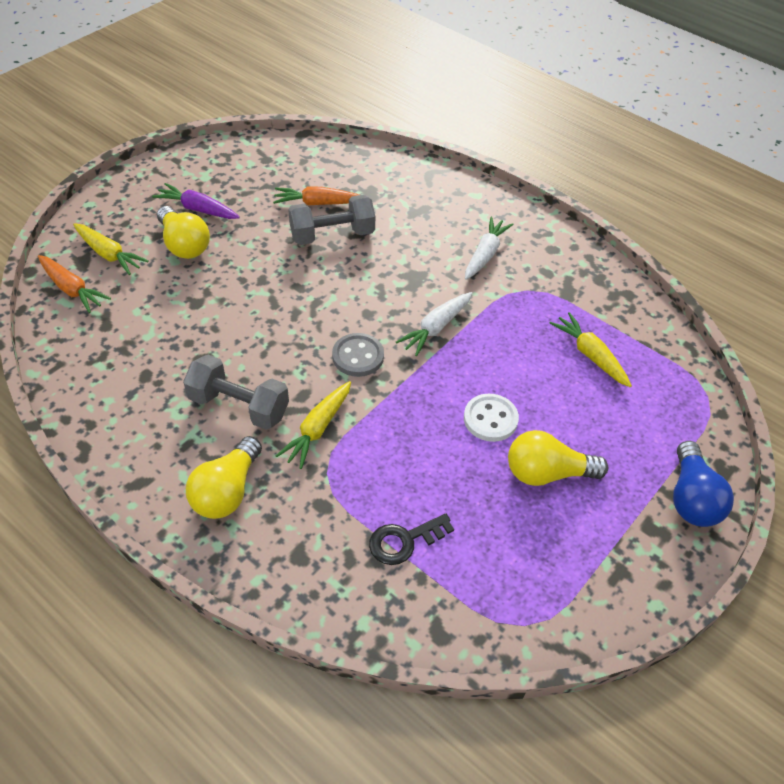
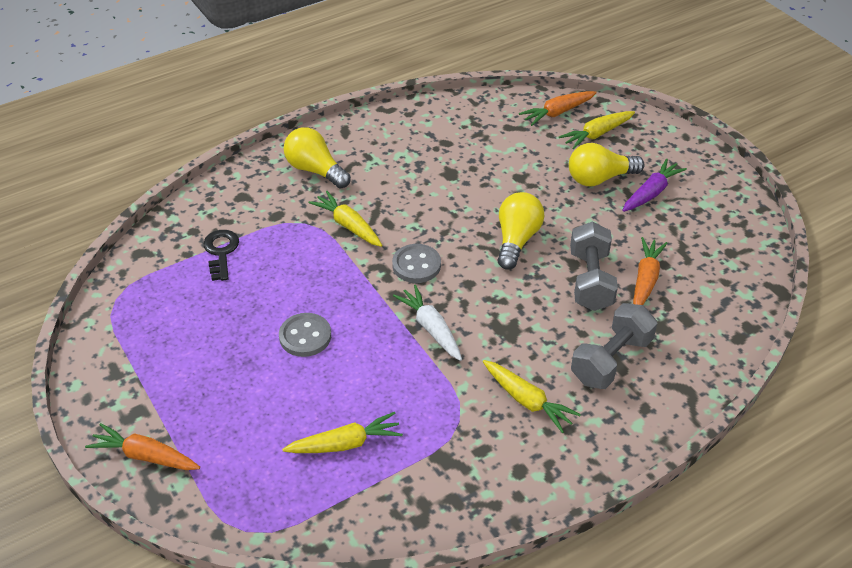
camera: 110 degrees right, 5 degrees down
grey dumbbell [183,355,289,430] -> grey dumbbell moved to [571,303,657,389]
white button [464,394,519,442] -> grey button [279,313,331,357]
white carrot [465,217,513,280] -> yellow carrot [483,360,581,433]
yellow light bulb [508,430,608,486] -> yellow light bulb moved to [498,192,545,270]
blue light bulb [673,441,734,527] -> orange carrot [85,423,200,470]

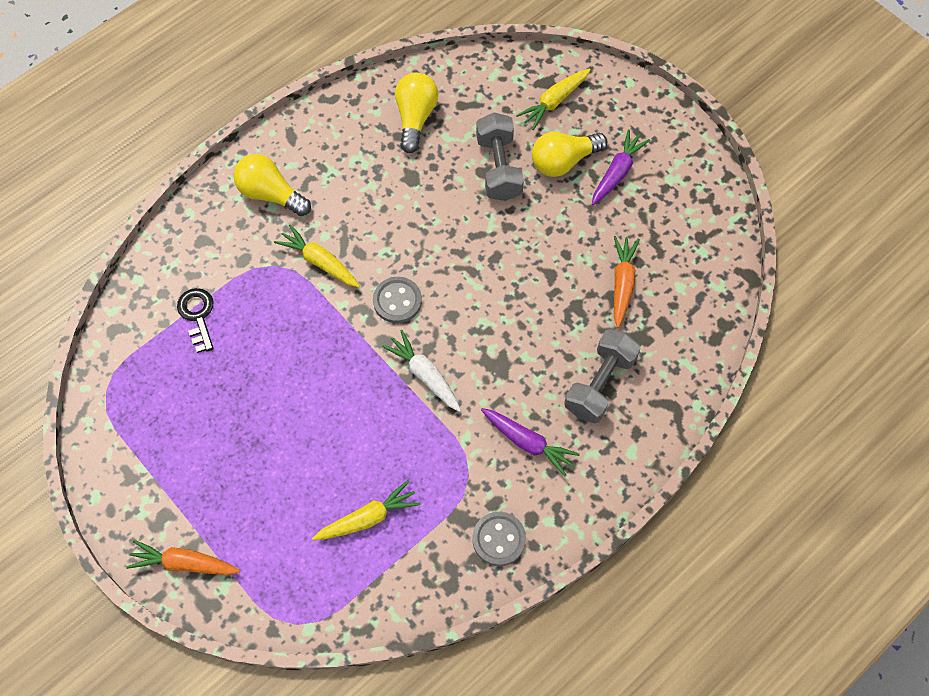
camera: 10 degrees left, 20 degrees up
grey button [279,313,331,357] -> grey button moved to [472,512,526,566]
yellow carrot [483,360,581,433] -> purple carrot [481,408,580,477]
yellow light bulb [498,192,545,270] -> yellow light bulb moved to [395,73,438,153]
orange carrot [519,91,597,126] -> none
grey dumbbell [570,222,618,311] -> grey dumbbell moved to [476,113,524,201]

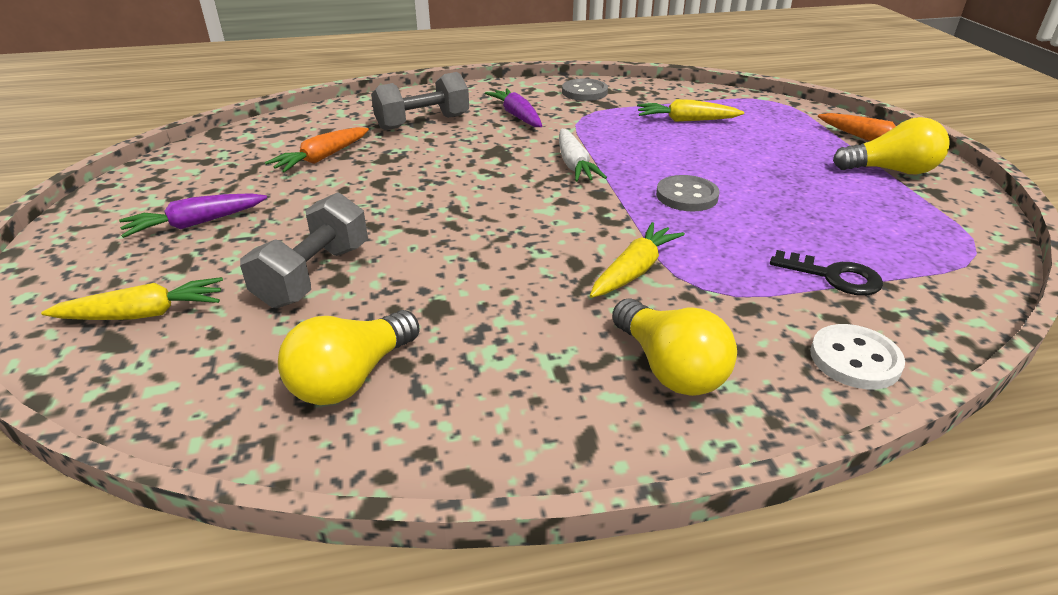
camera: 150 degrees left, 30 degrees down
black key [177,288,214,353] -> black key turned 75 degrees counterclockwise [770,250,883,296]
yellow carrot [274,224,360,287] -> yellow carrot turned 120 degrees counterclockwise [590,222,685,298]
grey button [373,277,422,323] -> grey button moved to [656,175,720,211]
yellow light bulb [532,132,607,177] -> yellow light bulb moved to [833,117,950,175]
none -> white button [810,324,905,389]

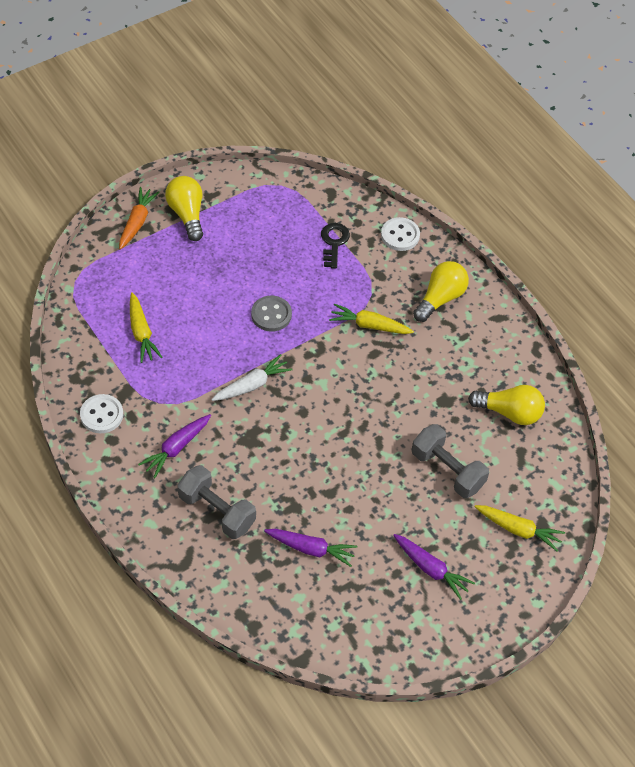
camera: 115 degrees left, 20 degrees up
yellow carrot [41,277,223,320] -> yellow carrot turned 150 degrees clockwise [475,505,565,552]
grey dumbbell [240,192,368,308] -> grey dumbbell turned 45 degrees clockwise [412,424,489,498]
orange carrot [265,127,369,173] -> purple carrot [264,529,357,567]
grey button [562,78,608,101] -> white button [80,394,123,433]

